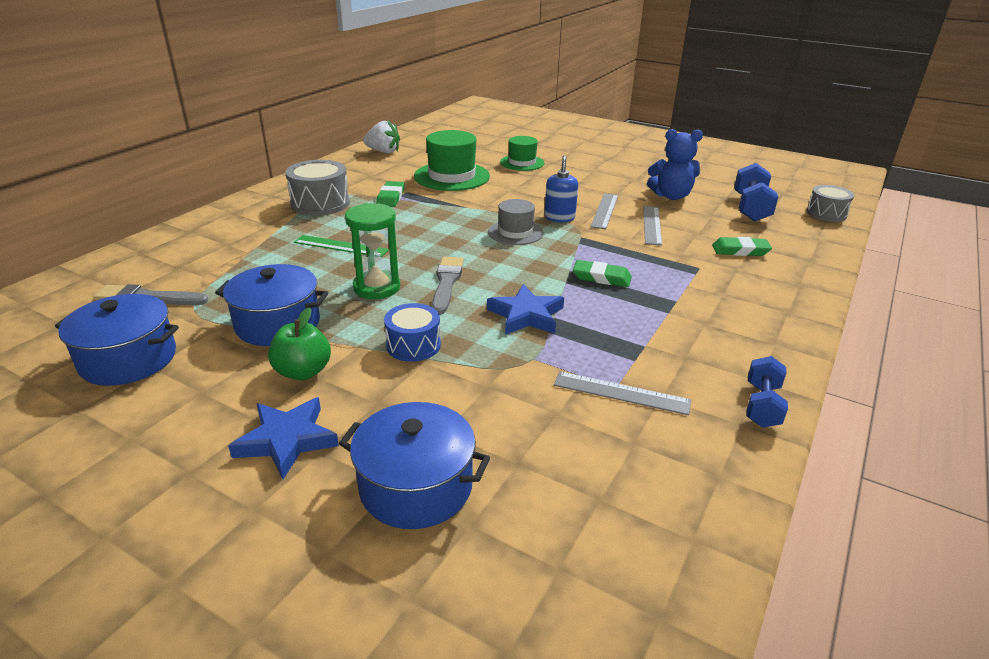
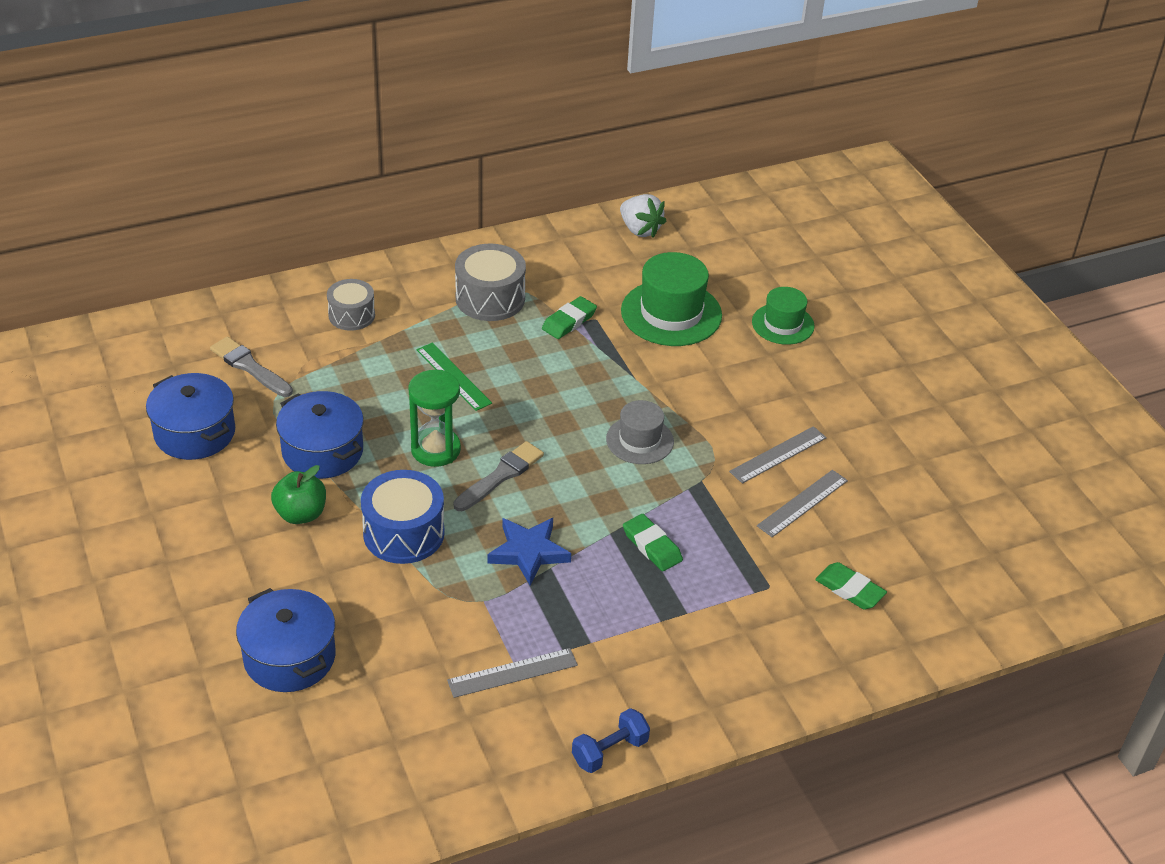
camera: 35 degrees right, 10 degrees up
blue star [228,397,339,479] -> none
blue drum [384,303,441,362] -> blue drum [361,470,445,564], size x1.53
blue soap dispenser [544,155,578,222] -> none
grey ruler [554,371,691,415] -> grey ruler turned 75 degrees counterclockwise [447,648,578,698]
blue teddy bear [647,129,703,200] -> none
blue dumbbell [734,163,778,222] -> none
grey drum [807,185,854,222] -> grey drum moved to [327,279,375,331]

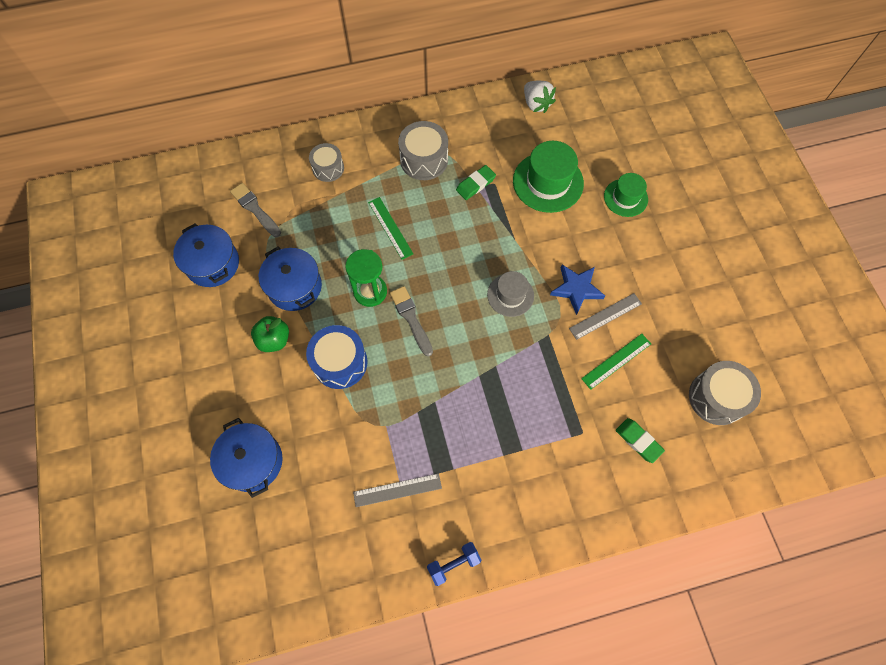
camera: 10 degrees right, 25 degrees up
grey brush [454,441,544,511] -> grey brush turned 75 degrees counterclockwise [390,286,433,357]
blue star [487,518,571,585] -> blue star moved to [550,265,605,315]
green eraser [623,514,683,571] -> none
grey ruler [757,470,848,537] -> green ruler [581,334,651,390]
none -> grey drum [689,361,761,425]

